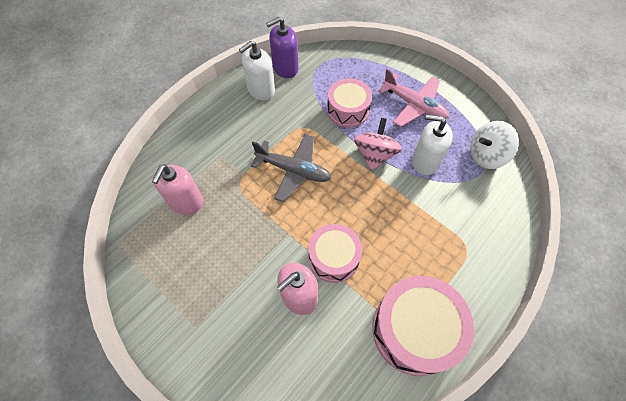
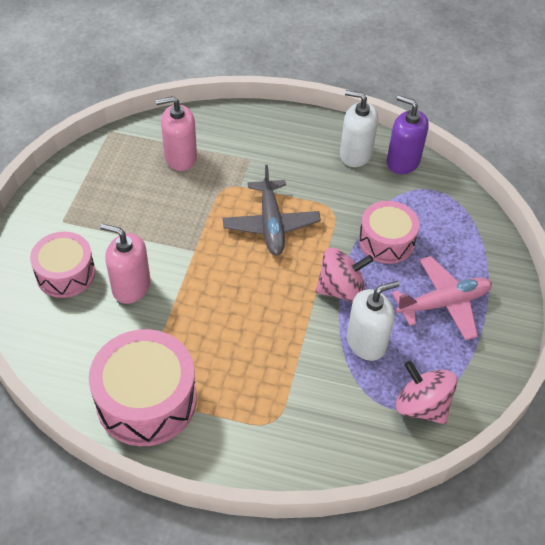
camera: 60 degrees right, 10 degrees down
pink drum [309,224,362,283] -> pink drum moved to [30,232,95,298]
pink plane [378,69,449,127] -> pink plane turned 120 degrees counterclockwise [392,256,492,341]
white soap dispenser [412,115,453,175] -> white soap dispenser turned 75 degrees clockwise [347,281,400,361]
white spinning top [470,121,519,169] -> pink spinning top [396,361,457,424]

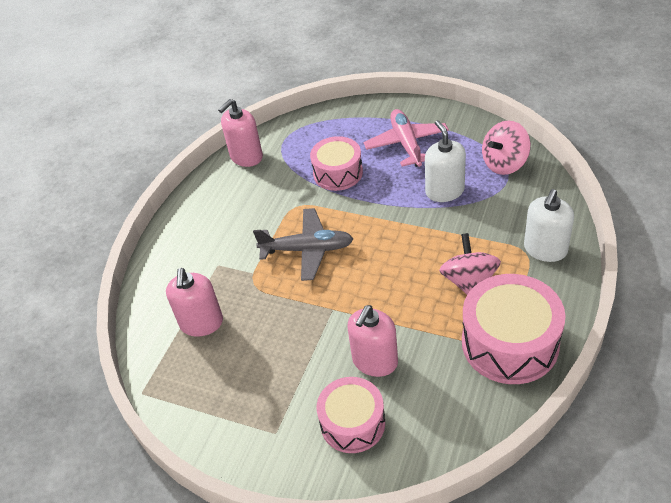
camera: 75 degrees left, 5 degrees down
pink spinning top [316,248,374,302] -> pink spinning top moved to [439,233,501,294]
white soap dispenser [340,90,378,167] -> white soap dispenser moved to [524,189,574,262]
purple soap dispenser [387,95,429,174] -> pink soap dispenser [218,99,263,167]

